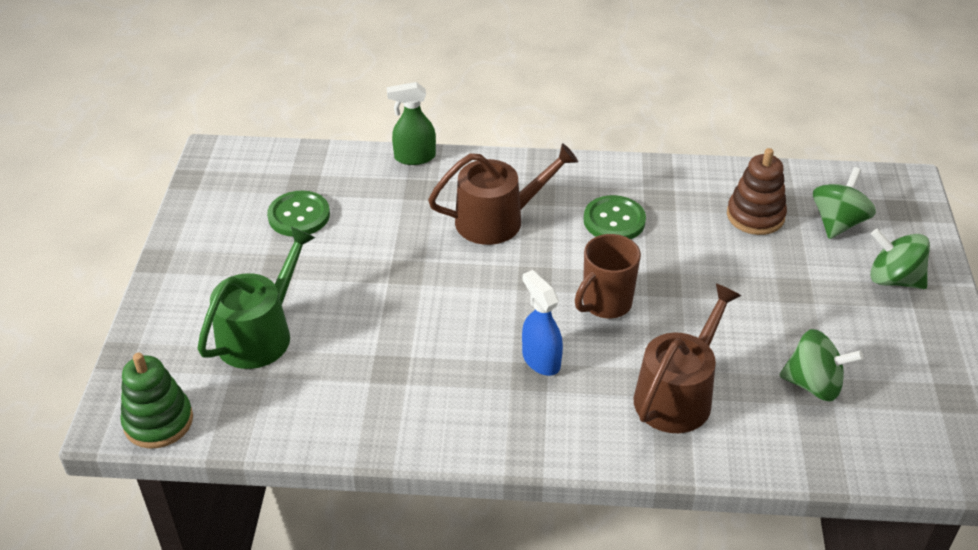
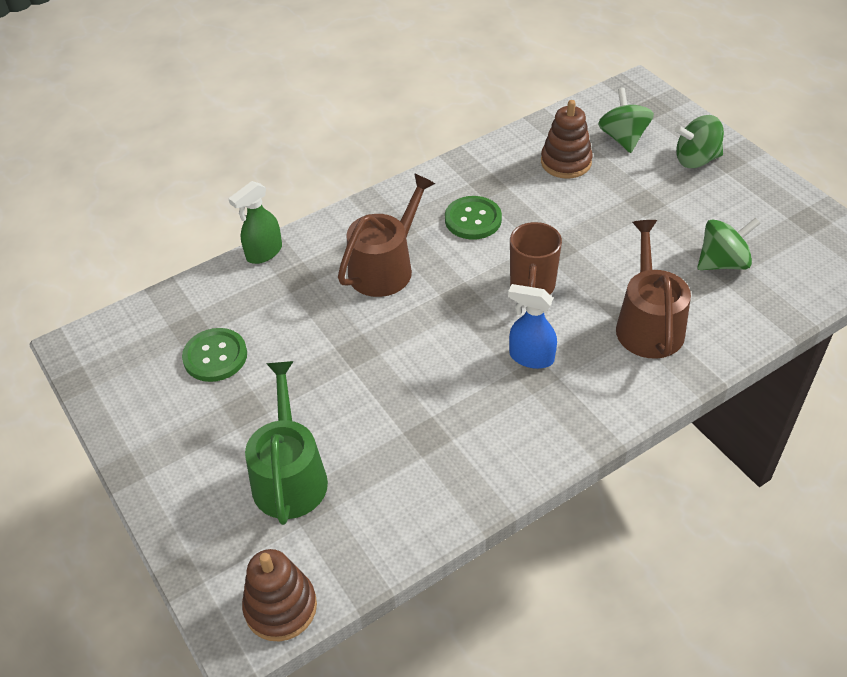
camera: 35 degrees left, 5 degrees up
green stacking toy [120,353,193,449] -> brown stacking toy [242,549,317,641]

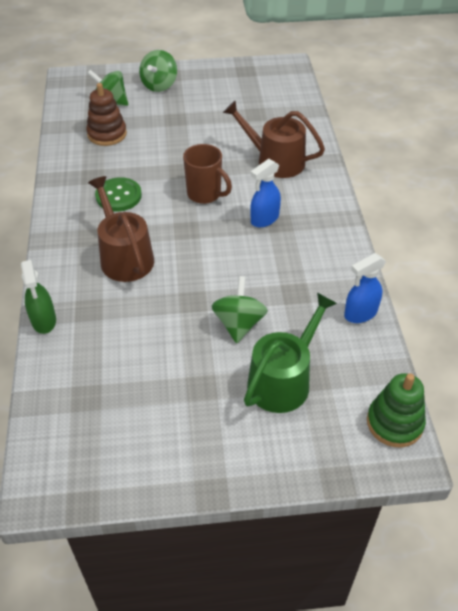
camera: 65 degrees left, 0 degrees up
green button [182,328,247,382] -> none
brown stacking toy [242,549,317,641] -> green stacking toy [367,373,426,447]
green watering can [245,361,328,525] -> green watering can turned 105 degrees clockwise [244,293,337,413]
green spinning top [697,217,761,270] -> green spinning top moved to [212,276,268,343]
none -> blue spray bottle [344,253,386,323]

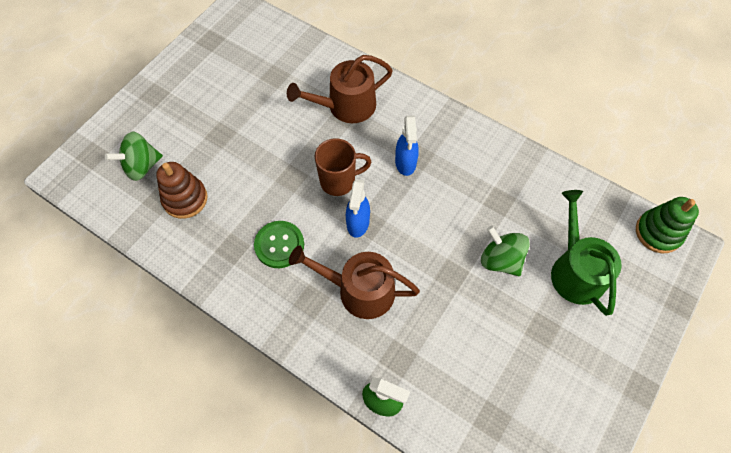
camera: 50 degrees left, 15 degrees up
green spinning top [139,50,177,92] -> none
blue spray bottle [344,253,386,323] -> blue spray bottle moved to [346,179,370,238]

